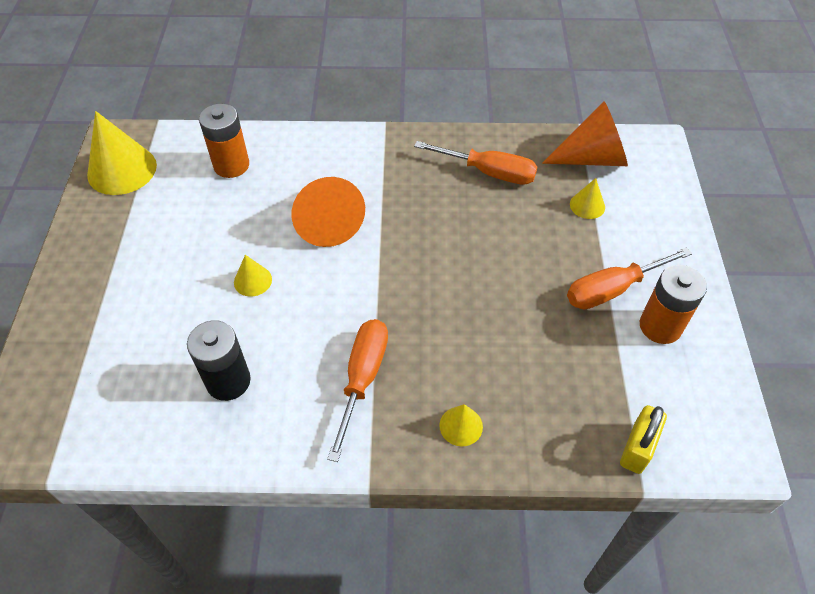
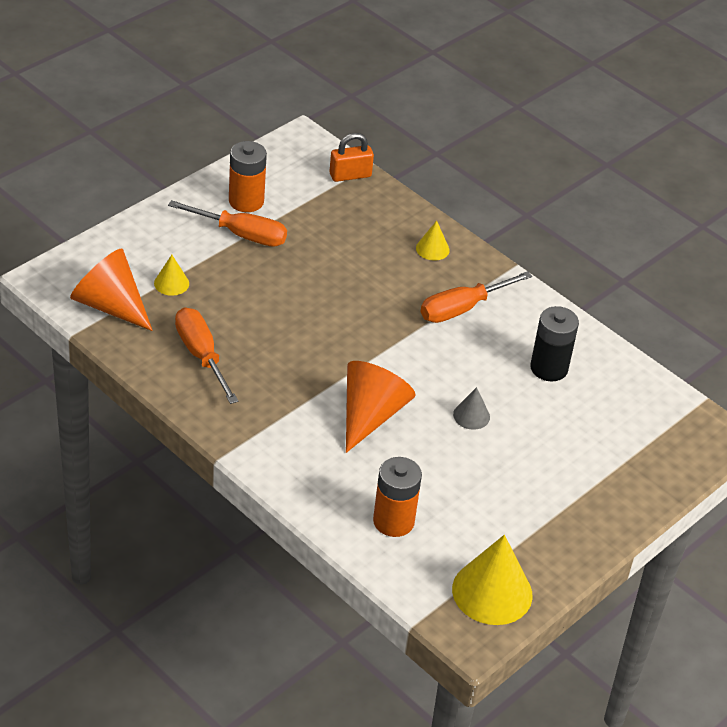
camera: 140 degrees left, 10 degrees down
yellow cone [234,255,272,296] -> grey cone [453,387,490,430]
yellow padlock [620,405,667,474] -> orange padlock [330,133,374,182]

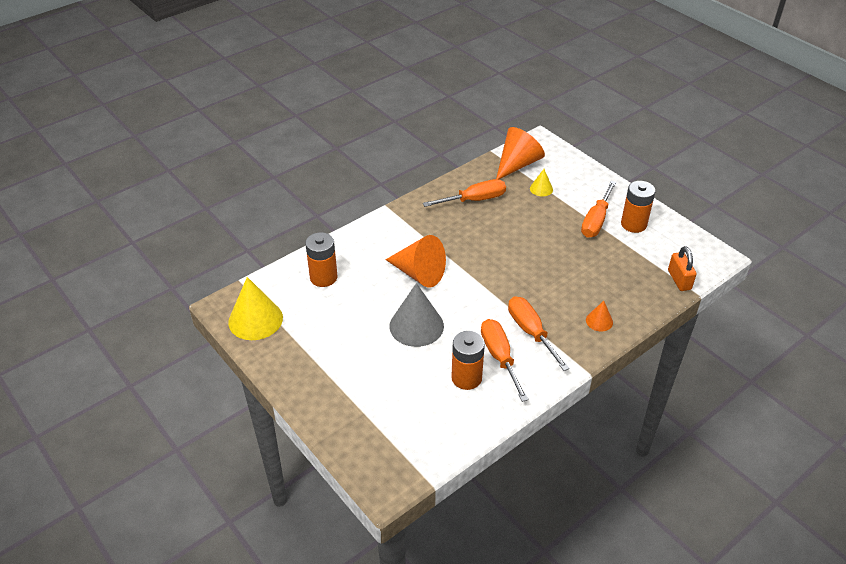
camera: 100 degrees right, 0 degrees up
yellow cone [416,221,450,261] -> orange cone [586,301,613,332]
grey cone [453,387,490,430] -> grey cone [390,283,444,347], size x2.00
black battery [530,306,579,381] -> orange battery [451,331,485,390]
none -> orange screwdriver [481,319,529,402]

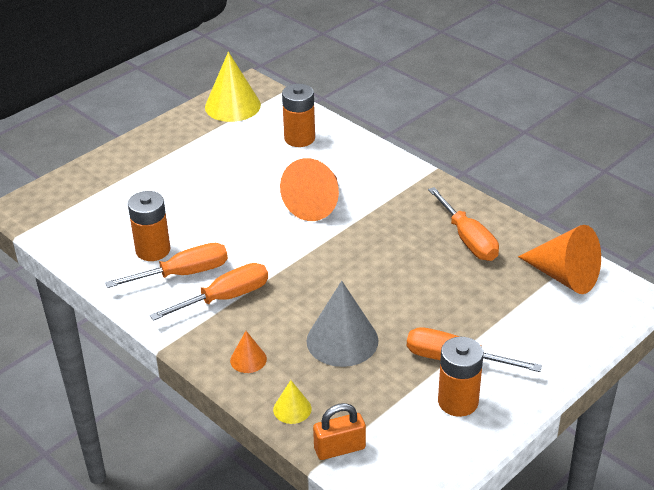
camera: 85 degrees right, 5 degrees down
grey cone [390,283,444,347] -> grey cone moved to [306,281,378,367]
yellow cone [530,169,553,197] -> yellow cone moved to [273,380,311,424]

